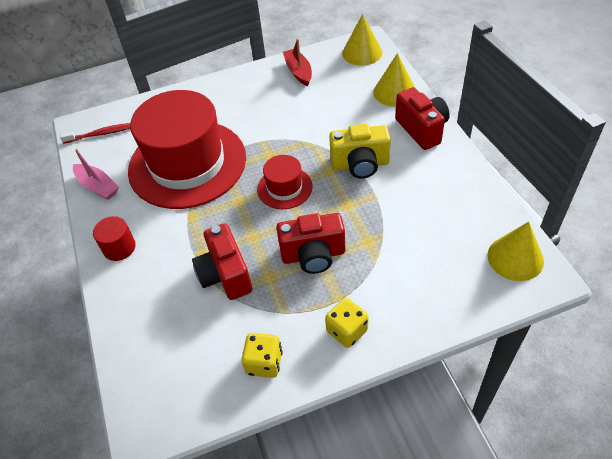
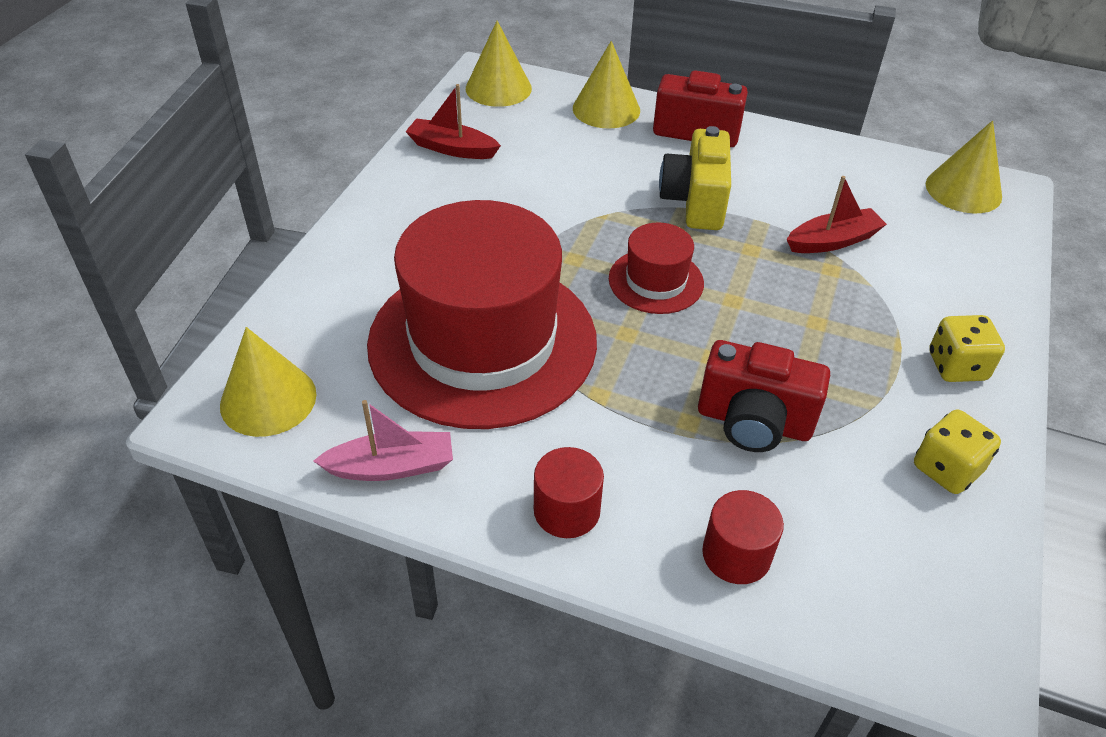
camera: 55 degrees left, 5 degrees down
red toothbrush [60,123,131,144] -> yellow cone [220,327,316,437]
red camera [276,213,345,274] -> none
yellow camera [329,124,391,178] -> yellow camera turned 150 degrees clockwise [659,126,731,230]
none -> red cylinder [702,490,784,584]
none -> red boat [787,176,887,253]

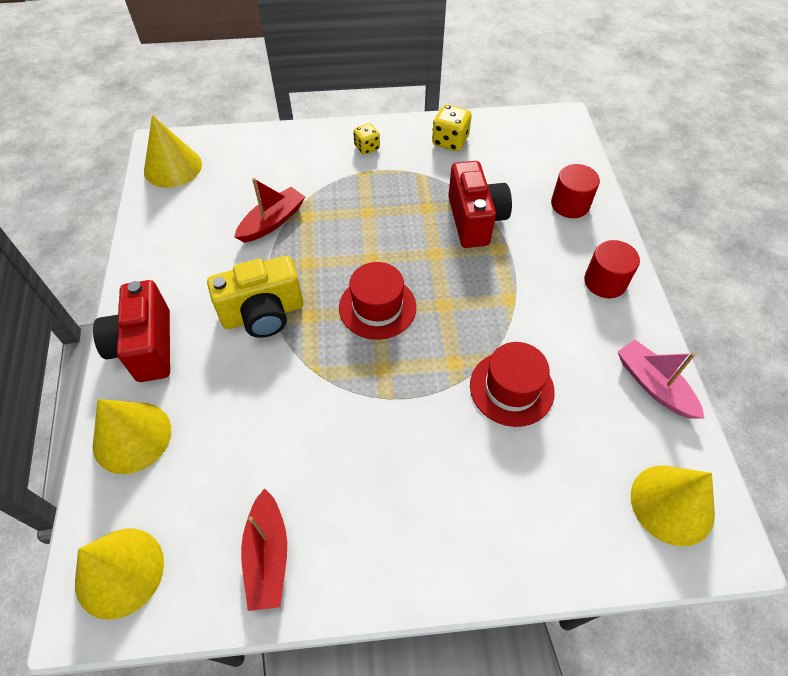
camera: 115 degrees left, 10 degrees up
red hat [367,200,597,429] -> red hat [470,342,555,427], size x0.45
red boat [787,176,887,253] -> red boat turned 90 degrees clockwise [235,178,305,243]
yellow dice [929,315,1005,382] -> yellow dice [353,123,380,155], size x0.66

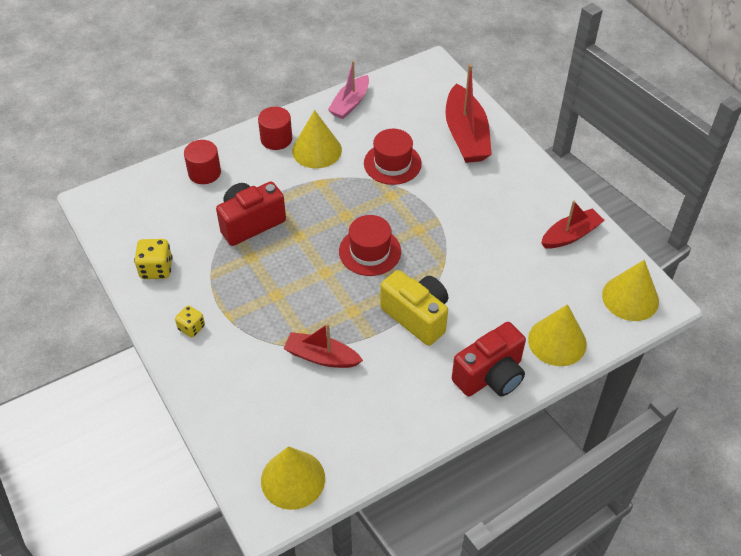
camera: 115 degrees left, 5 degrees down
yellow cone [631,465,715,546] -> yellow cone moved to [292,110,342,168]
none -> red boat [445,64,492,163]

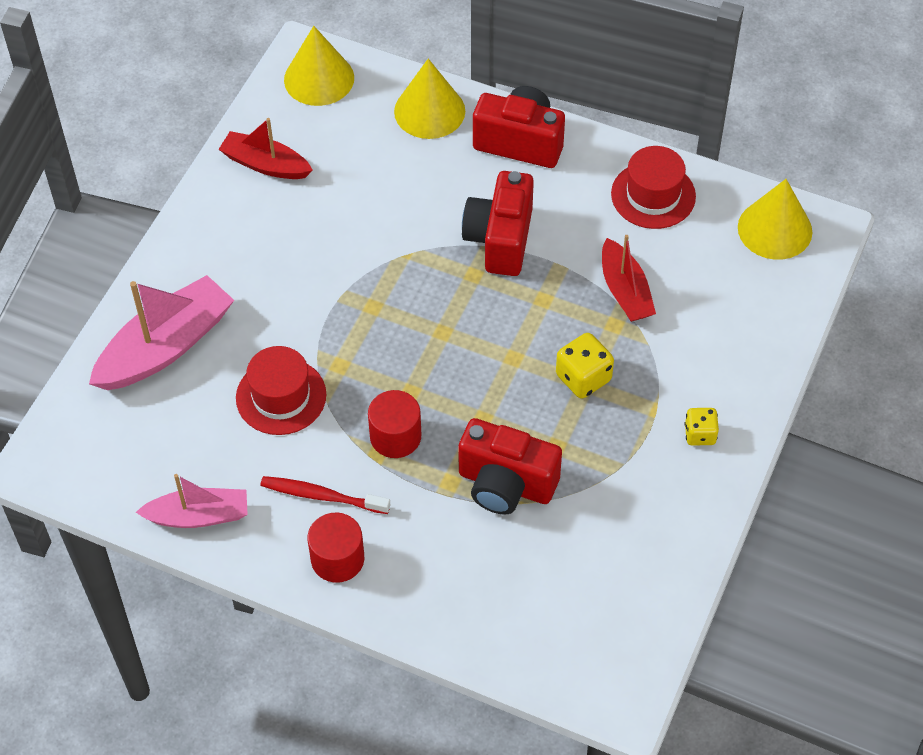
camera: 125 degrees left, 5 degrees up
yellow dice [134,239,173,279] -> yellow dice moved to [556,333,614,399]
red cylinder [184,140,221,184] -> red cylinder moved to [368,390,421,458]
yellow cone [292,110,342,168] -> red toothbrush [260,476,390,514]
red hat [339,215,401,276] -> red hat moved to [611,146,696,229]
yellow camera [380,270,448,346] -> red camera [462,171,534,276]
red boat [445,64,492,163] -> pink boat [89,275,234,390]

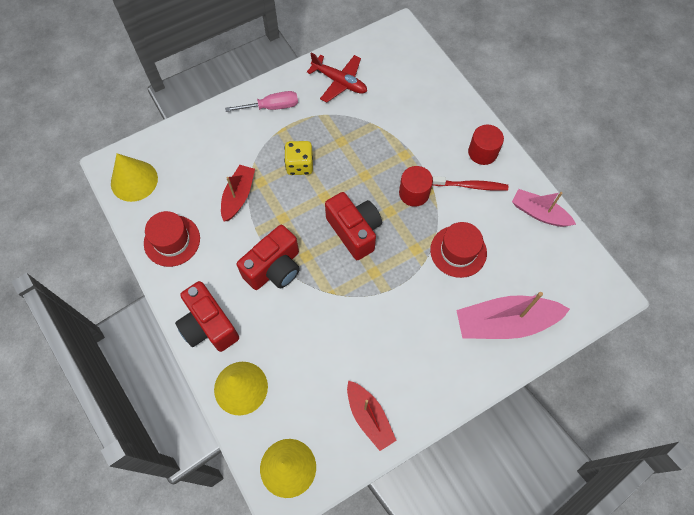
camera: 145 degrees left, 10 degrees up
red toothbrush [260,476,390,514] -> red toothbrush turned 45 degrees counterclockwise [432,176,508,191]
red camera [458,418,562,515] -> red camera moved to [325,192,382,260]
yellow dice [685,408,719,445] -> pink screwdriver [225,91,298,112]
none -> red plane [307,52,367,103]

